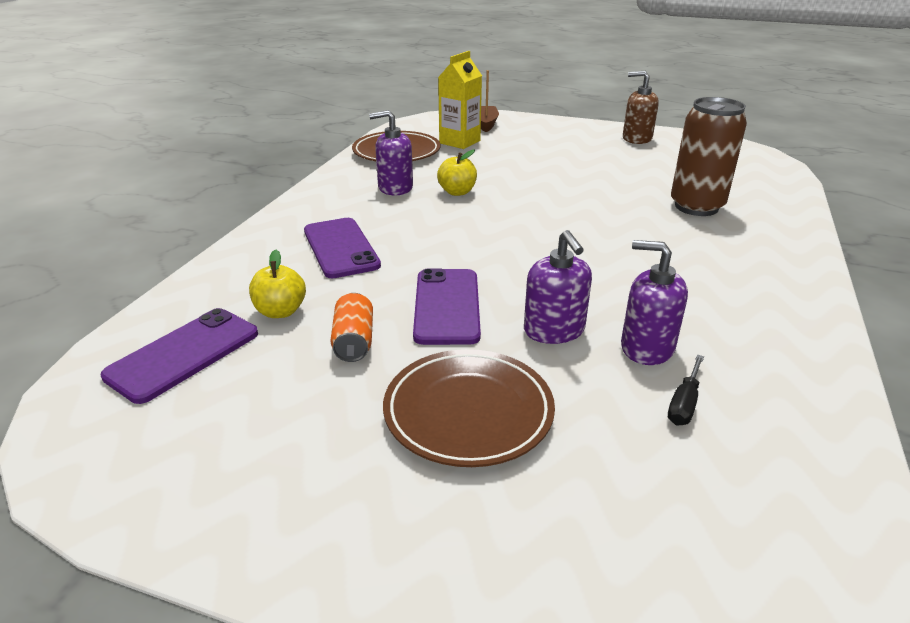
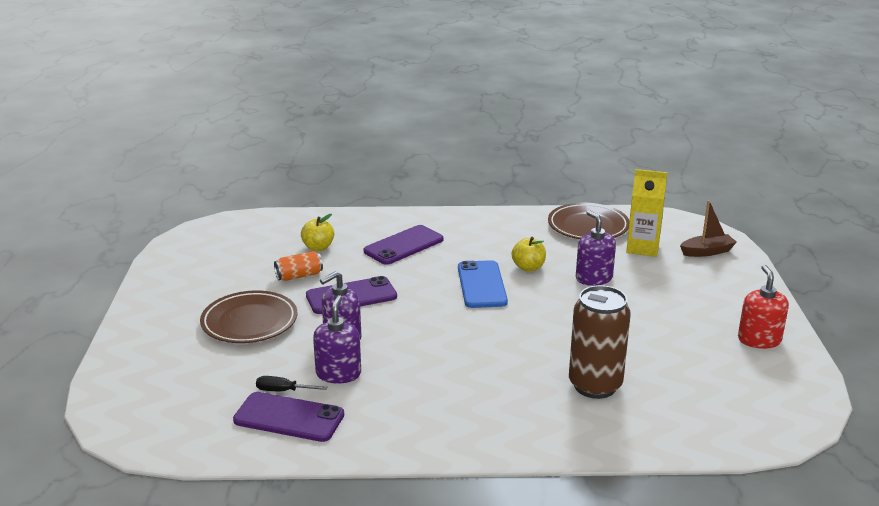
camera: 70 degrees right, 5 degrees down
purple phone [101,308,258,404] -> purple phone moved to [233,392,344,442]
purple soap dispenser [369,110,413,195] -> purple soap dispenser moved to [576,210,616,286]
brown soap dispenser [623,71,659,144] -> red soap dispenser [738,265,789,349]
none -> blue phone [458,260,508,308]

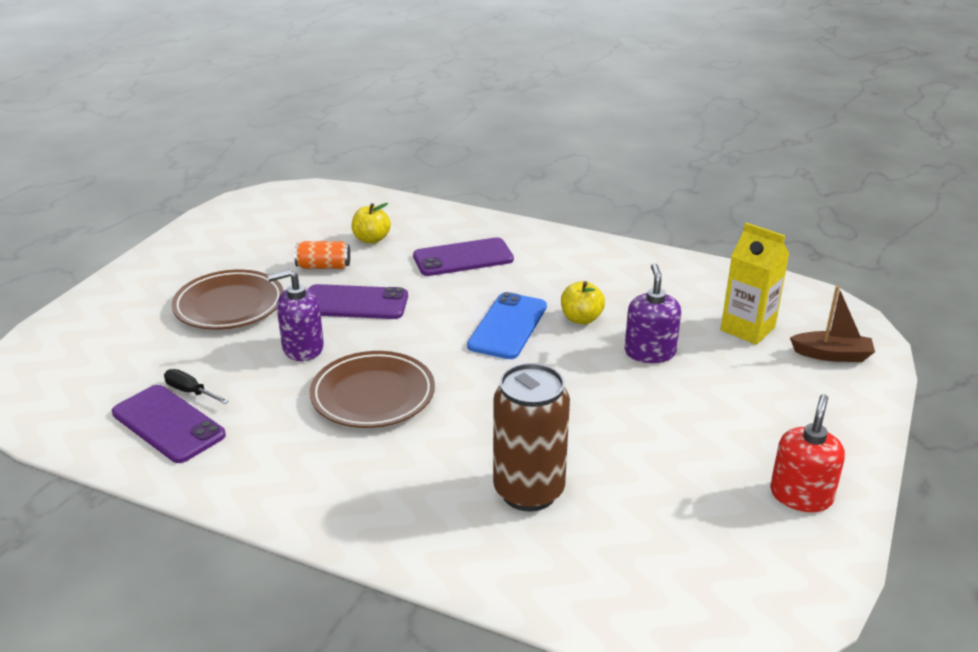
camera: 25 degrees right, 5 degrees up
purple soap dispenser [313,295,361,384] -> none
brown plate [548,203,629,239] -> brown plate moved to [310,351,435,428]

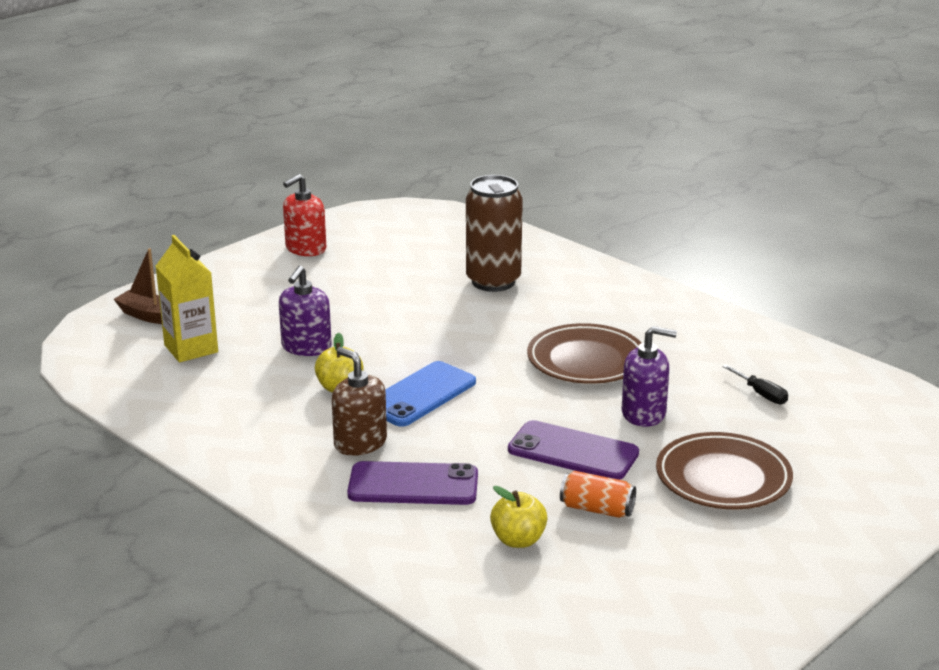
camera: 160 degrees left, 5 degrees down
purple phone [112,385,226,463] -> none
none -> brown soap dispenser [332,347,387,456]

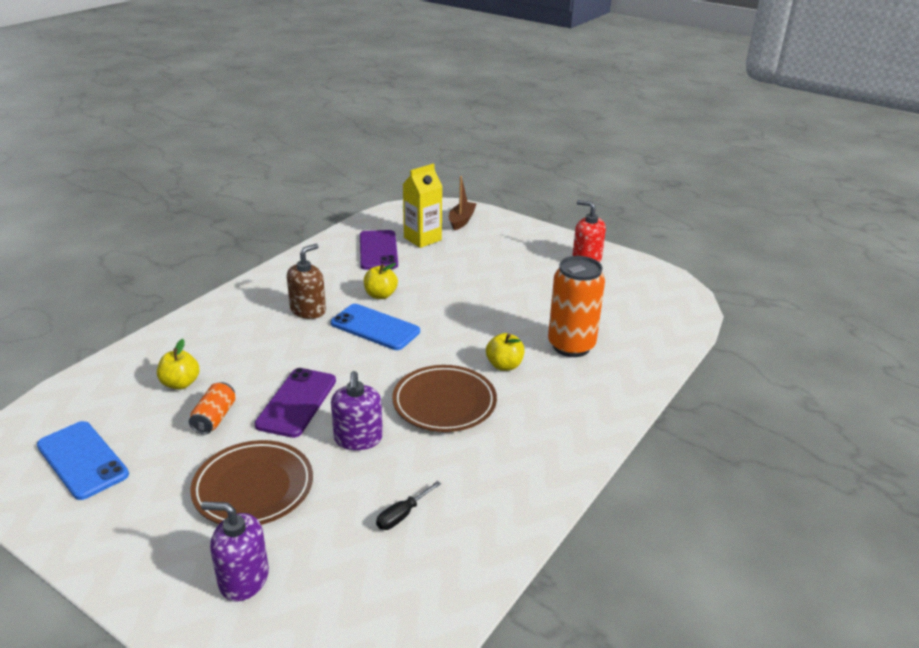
camera: 80 degrees right, 5 degrees up
purple soap dispenser [279,266,332,356] -> purple soap dispenser moved to [201,501,269,602]
purple phone [347,461,478,505] -> purple phone moved to [360,230,398,270]
brown can [466,175,523,292] -> orange can [548,256,605,357]
none -> blue phone [37,421,129,500]
none -> yellow apple [486,333,525,371]

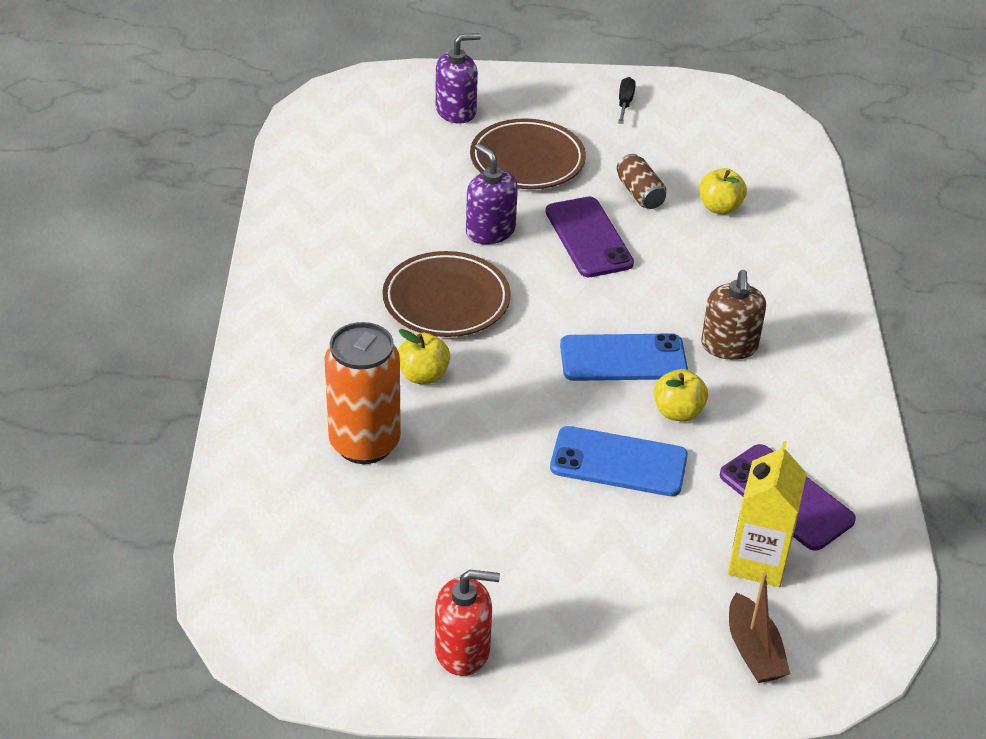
camera: 145 degrees right, 10 degrees up
blue phone [37,421,129,500] -> blue phone moved to [550,426,688,496]
orange can [189,382,235,434] -> brown can [617,154,666,209]
black screwdriver [376,481,441,530] -> black screwdriver moved to [618,77,636,124]

